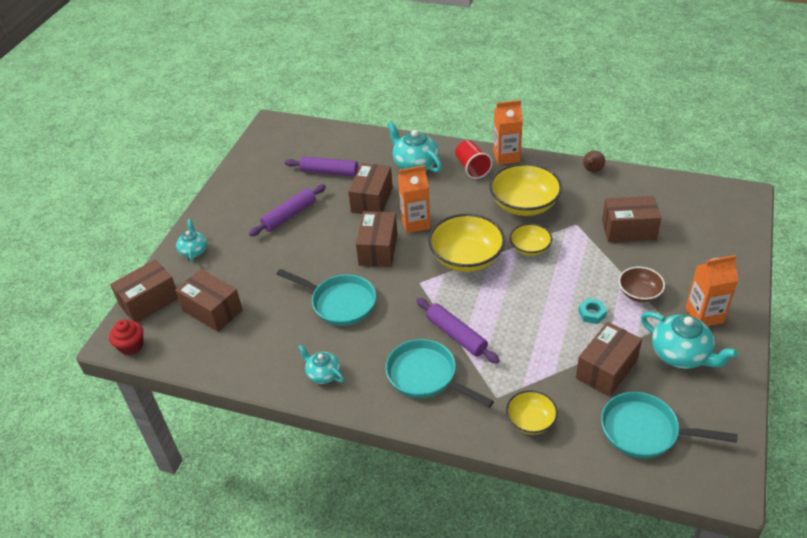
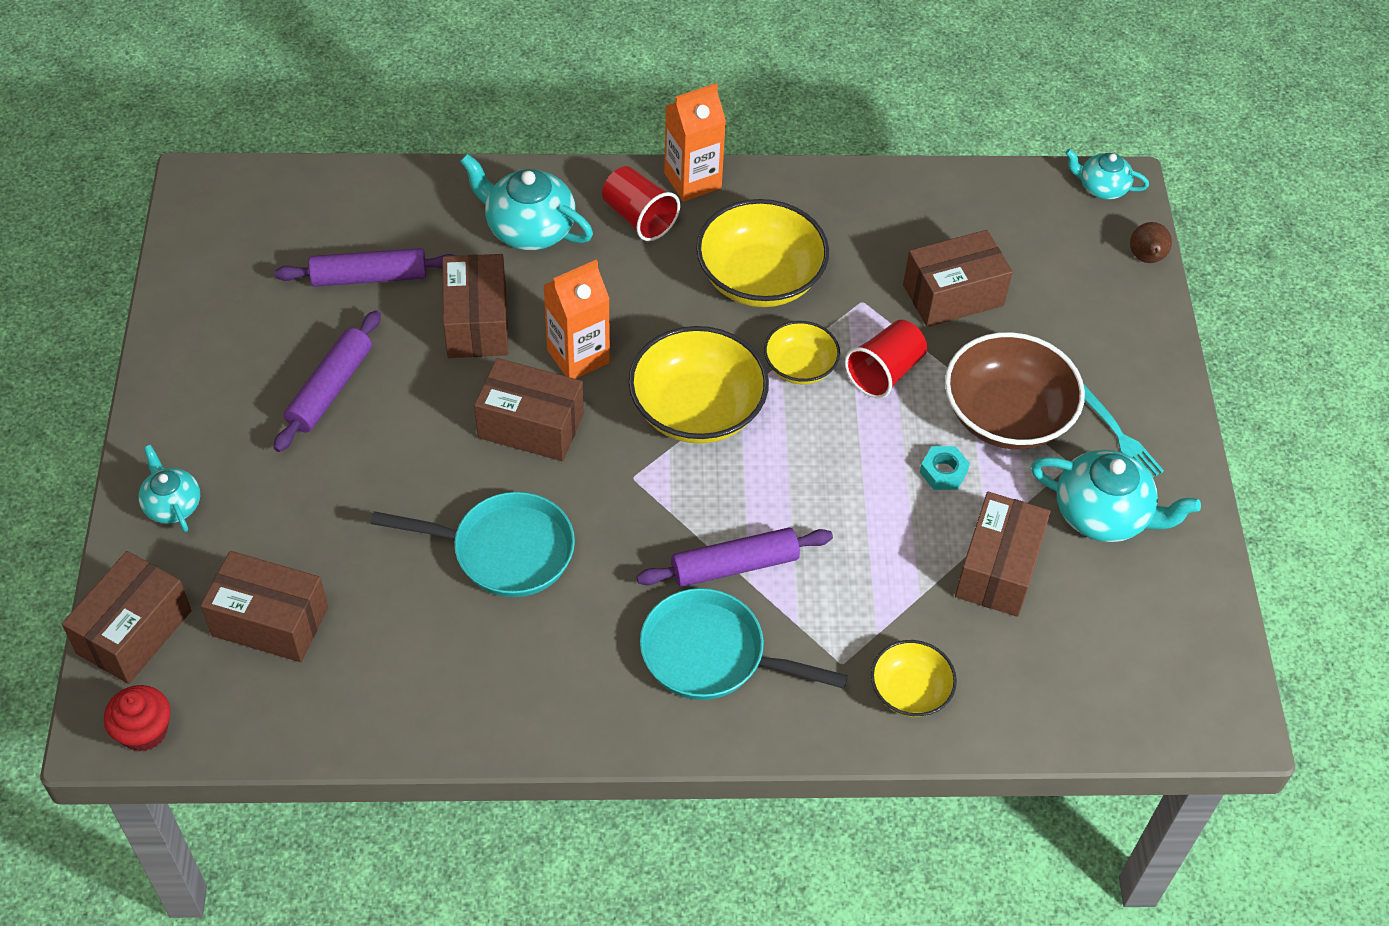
camera: 25 degrees left, 10 degrees up
turquoise teapot [298,345,344,384] -> turquoise teapot moved to [1066,149,1149,200]
brown box [356,211,398,267] -> brown box turned 60 degrees counterclockwise [474,358,584,461]
purple rolling pin [416,298,500,364] -> purple rolling pin turned 45 degrees counterclockwise [637,527,833,587]
brown pear [583,151,605,172] -> brown pear moved to [1130,222,1172,263]
turquoise pan [601,392,738,458] -> none
brown bowl [619,267,665,302] -> brown bowl [945,332,1085,449], size x1.78
orange carton [685,255,738,326] -> turquoise fork [1083,383,1164,478]
none -> red cup [845,320,927,399]

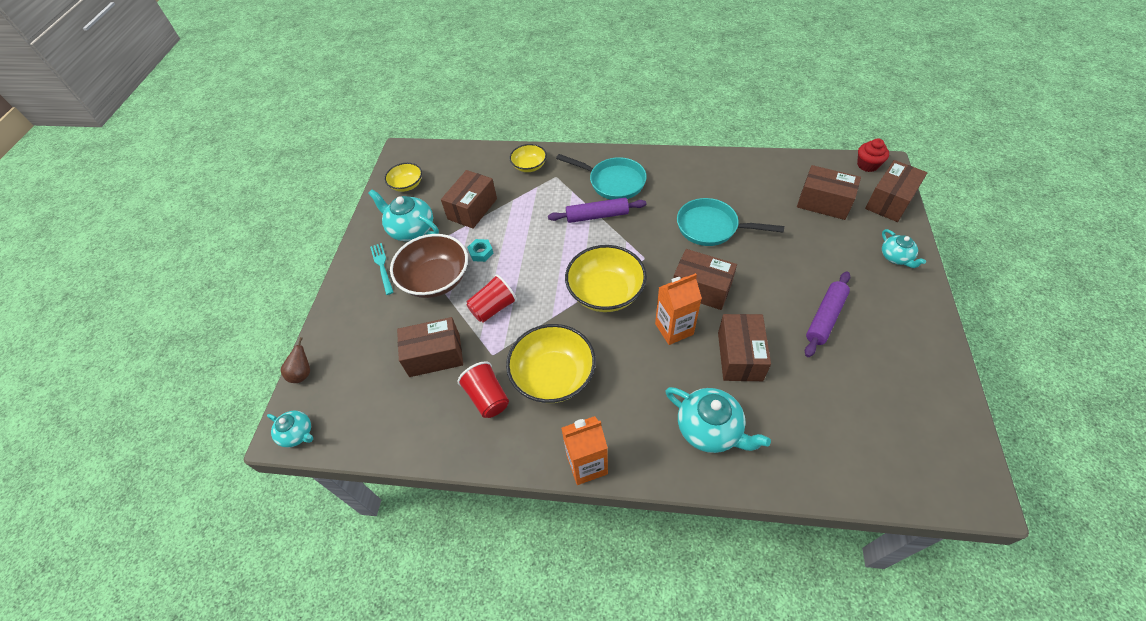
camera: 165 degrees left, 0 degrees up
purple rolling pin [275,248,455,287] -> none
red cup [602,166,680,241] -> red cup moved to [458,362,509,418]
yellow bowl [764,321,840,384] -> yellow bowl moved to [384,163,422,192]

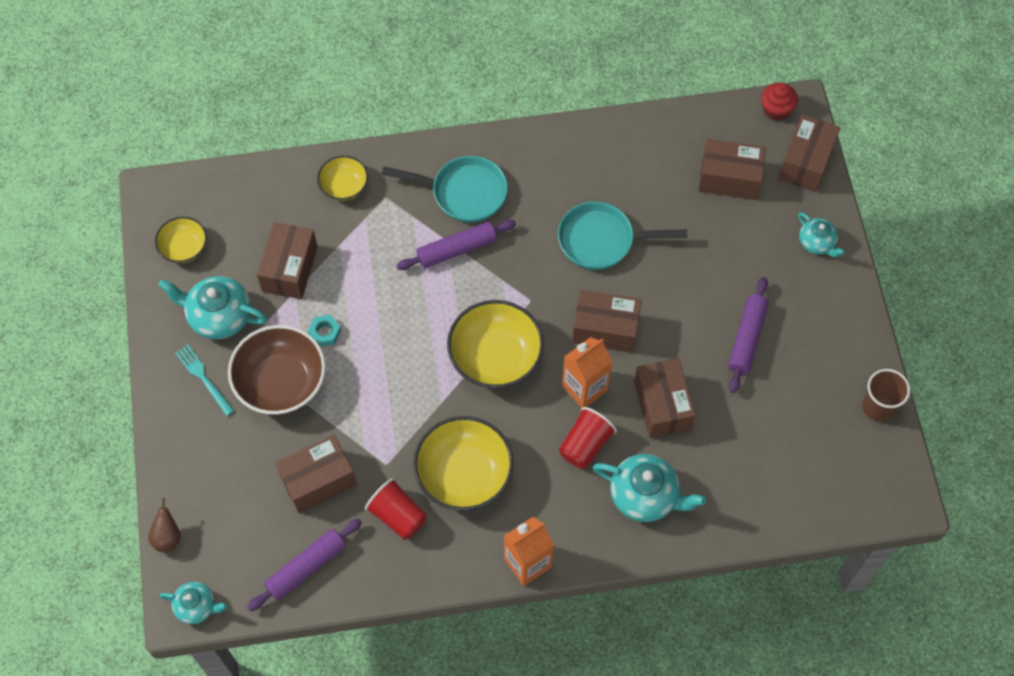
camera: 20 degrees left, 10 degrees up
red cup [466,274,517,323] -> red cup moved to [559,407,617,469]
none -> purple rolling pin [247,519,362,611]
none -> brown cup [862,369,910,422]

